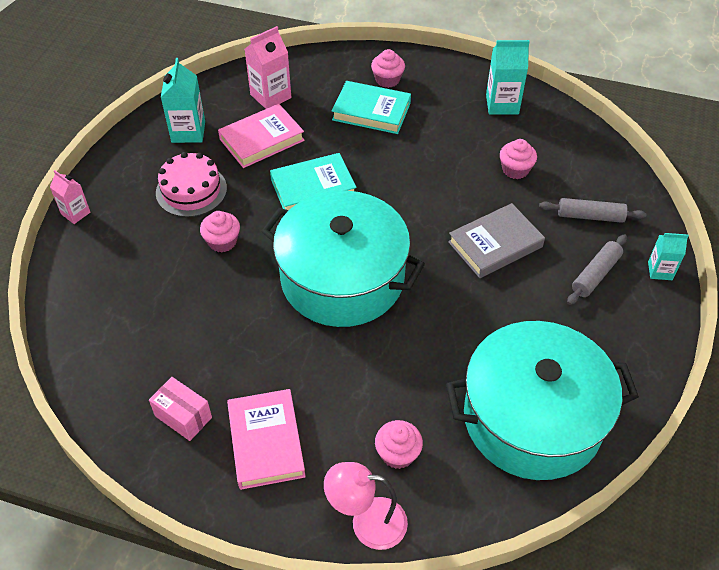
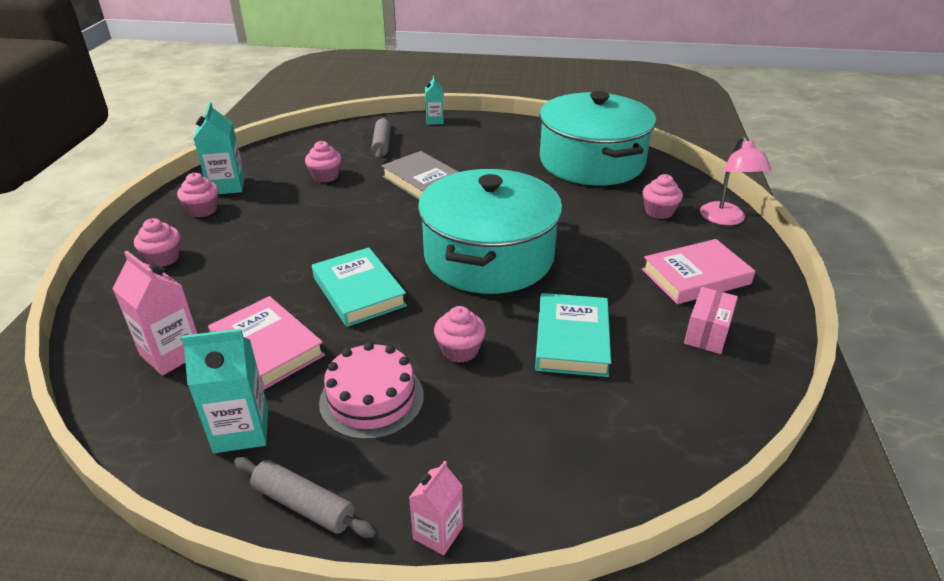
camera: 100 degrees left, 15 degrees down
turquoise book [332,81,411,134] -> turquoise book moved to [535,293,611,377]
grey rolling pin [567,234,627,305] -> grey rolling pin moved to [234,457,376,538]
none -> pink cupcake [177,173,219,217]

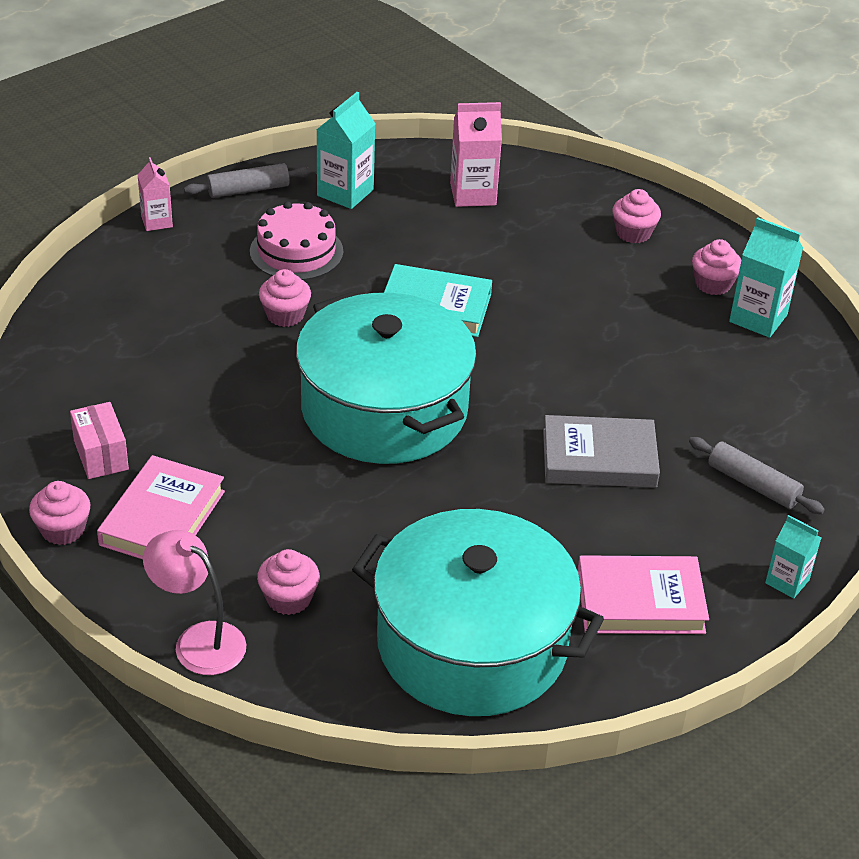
camera: 130 degrees right, 5 degrees up
pink book [208,296,325,390] -> pink book moved to [577,555,709,634]
pink cupcake [305,141,342,183] -> pink cupcake moved to [29,481,90,545]
turquoise book [535,293,611,377] -> none

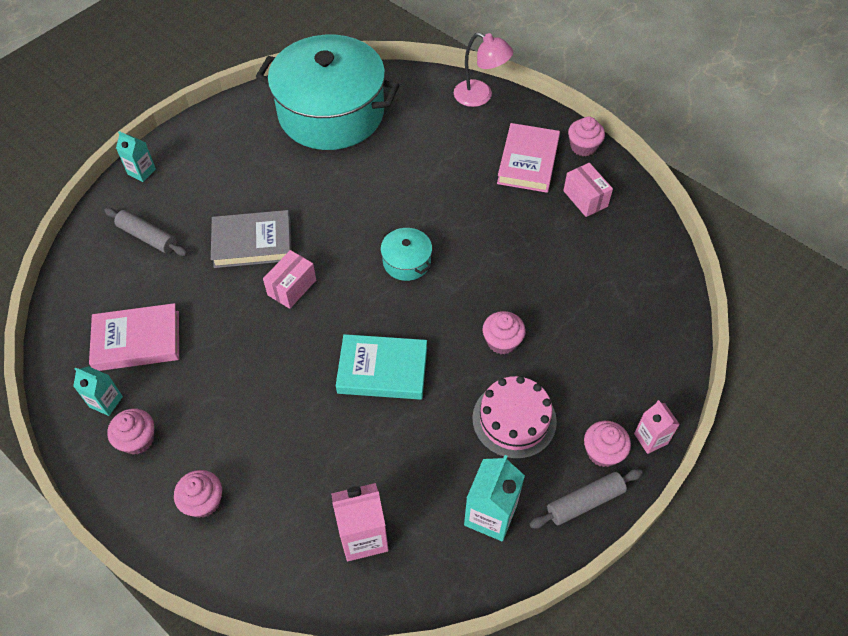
camera: 175 degrees right, 15 degrees up
pink cupcake [257,549,320,615] -> pink cupcake moved to [584,421,631,467]
turquoise pot [296,292,477,464] -> turquoise pot [380,228,432,281], size x0.40
pink book [577,555,709,634] -> pink book moved to [89,303,179,371]
turquoise carton [729,217,803,338] -> turquoise carton [73,366,123,416], size x0.63
none -> pink box [263,250,316,309]

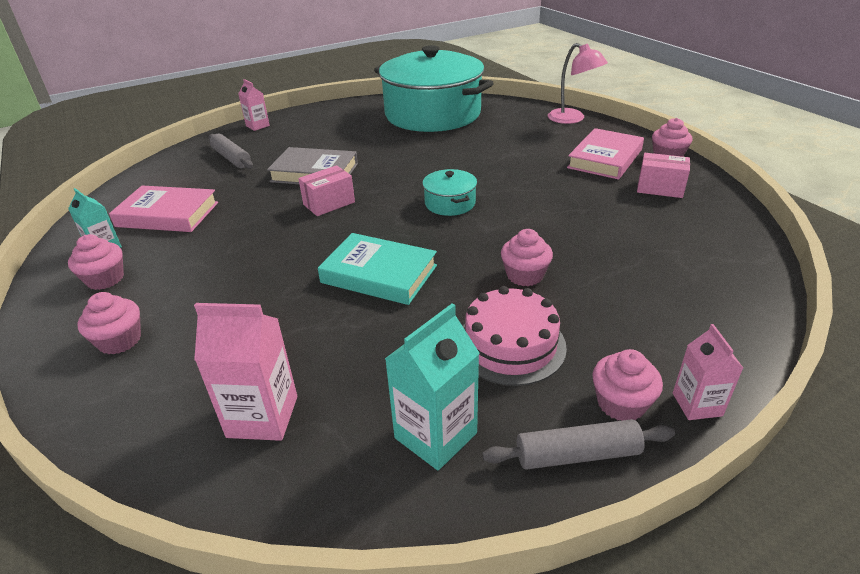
camera: 20 degrees right, 20 degrees down
turquoise carton [116,131,156,182] -> pink carton [238,79,270,131]
pink box [563,163,613,217] -> pink box turned 60 degrees counterclockwise [637,153,690,198]

